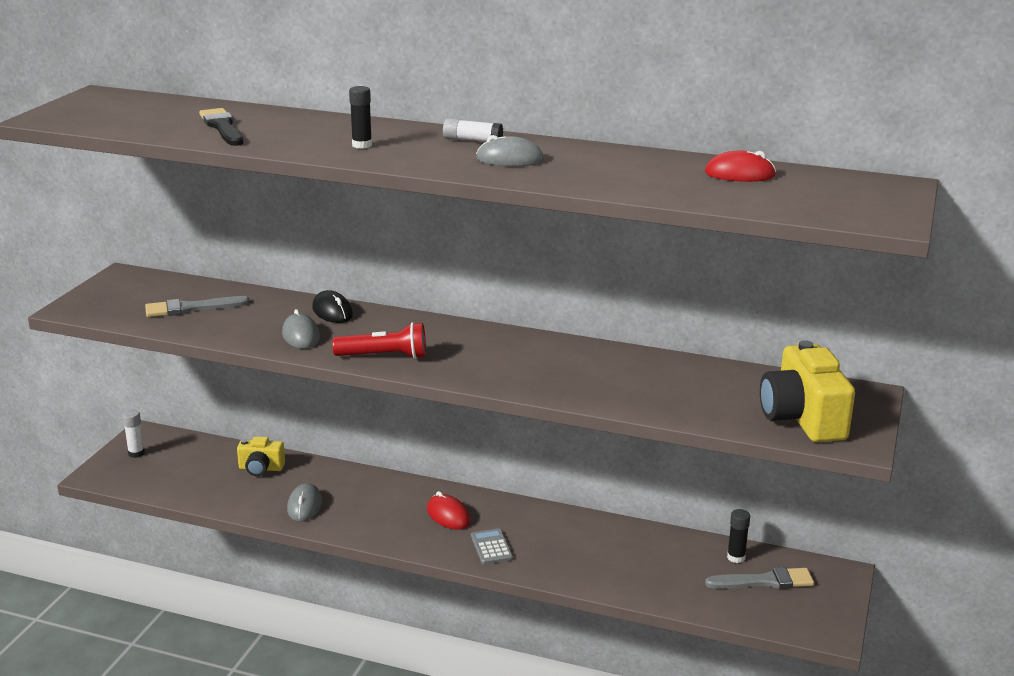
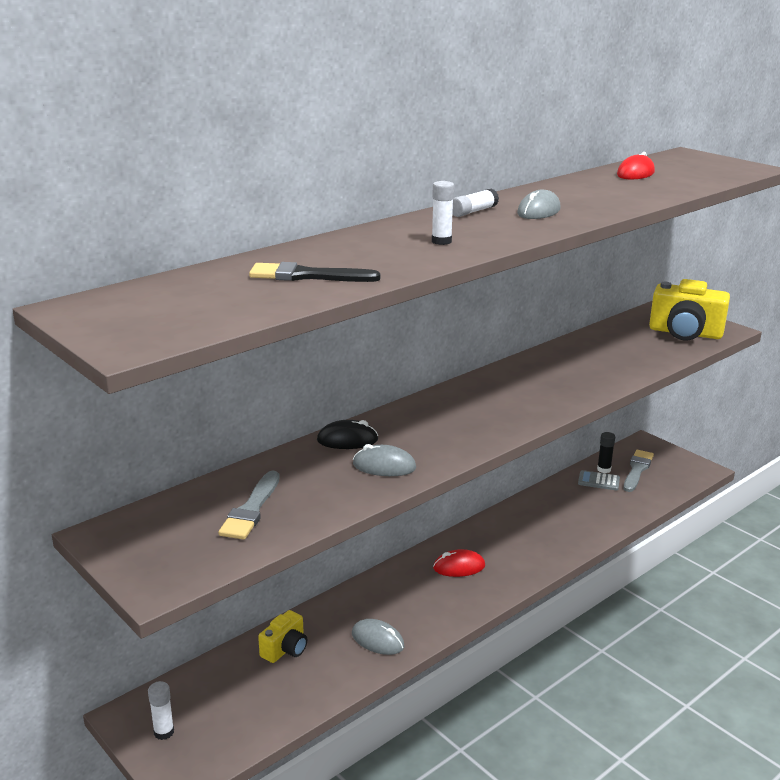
camera: 60 degrees left, 0 degrees up
red flashlight [332,322,426,359] -> none
black glue stick [349,86,372,149] -> white glue stick [432,181,454,245]
grey calculator [471,528,513,564] -> grey calculator moved to [578,470,620,490]

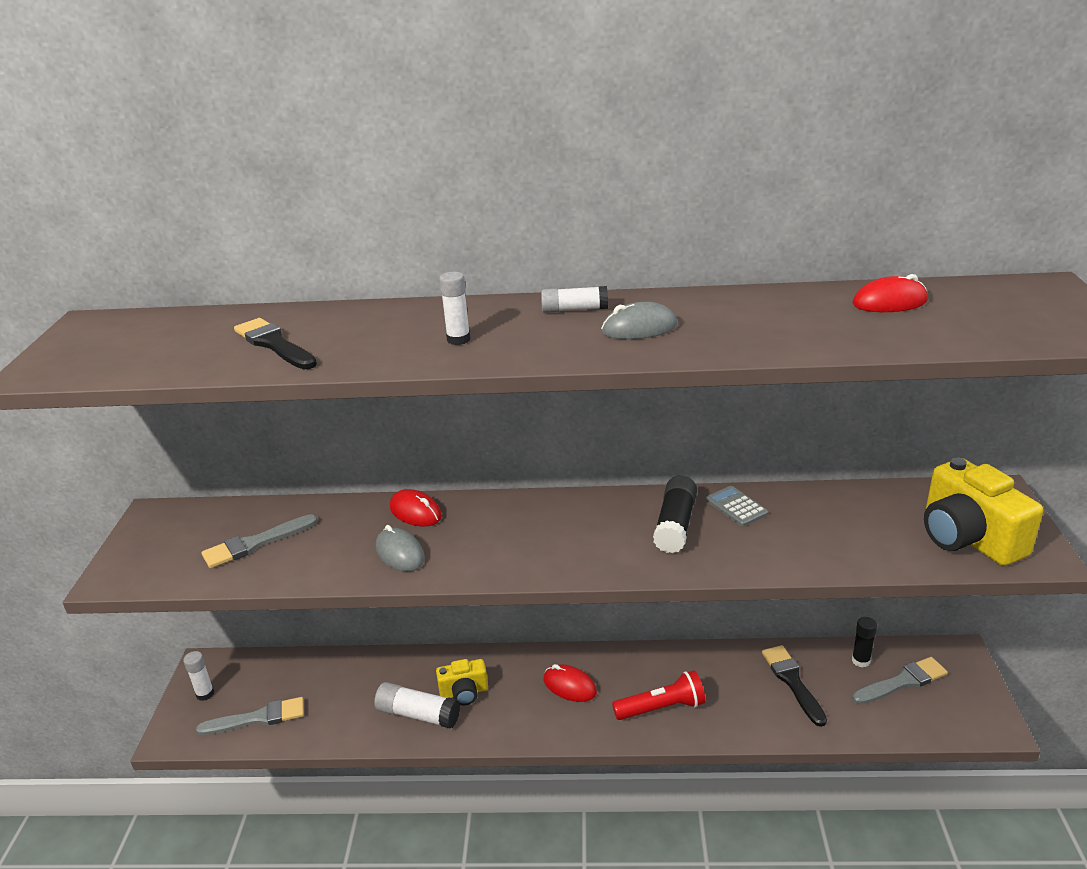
camera: 45 degrees right, 5 degrees up
yellow camera [258,610,307,663] -> yellow camera moved to [436,659,488,706]
black mouse [317,420,379,449] -> red mouse [390,489,442,526]
grey mouse [352,619,404,655] -> white glue stick [374,682,460,729]
grey calculator [578,470,620,490] -> grey calculator moved to [706,486,768,527]
none -> grey brush [196,697,304,735]
none -> red flashlight [612,670,705,720]
none -> black glue stick [653,475,697,553]
none -> black brush [762,645,827,727]

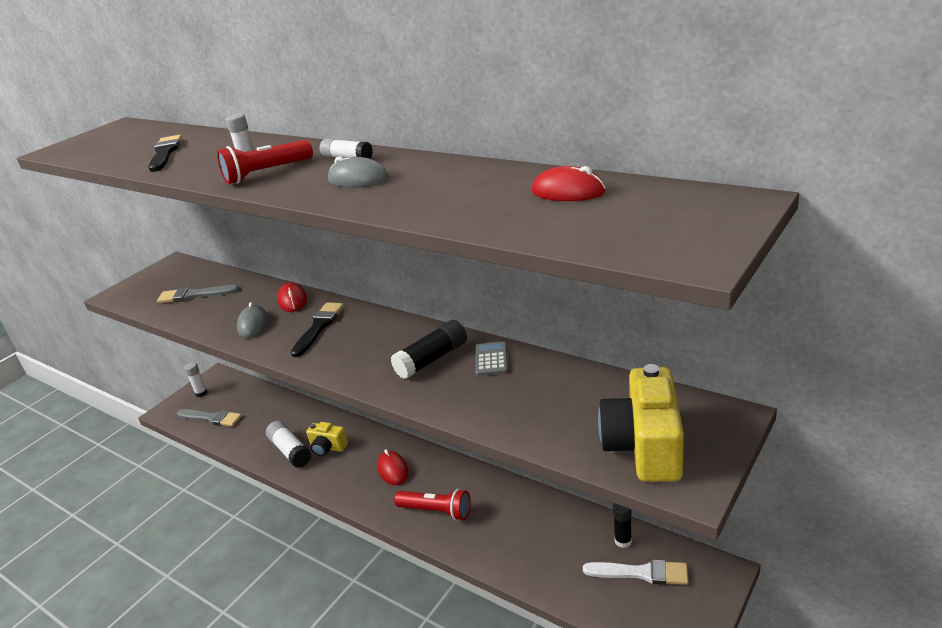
camera: 35 degrees right, 0 degrees up
black brush [762,645,827,727] -> black brush moved to [291,302,344,357]
grey brush [852,657,948,705] -> white brush [583,560,689,585]
none -> red flashlight [217,140,313,184]

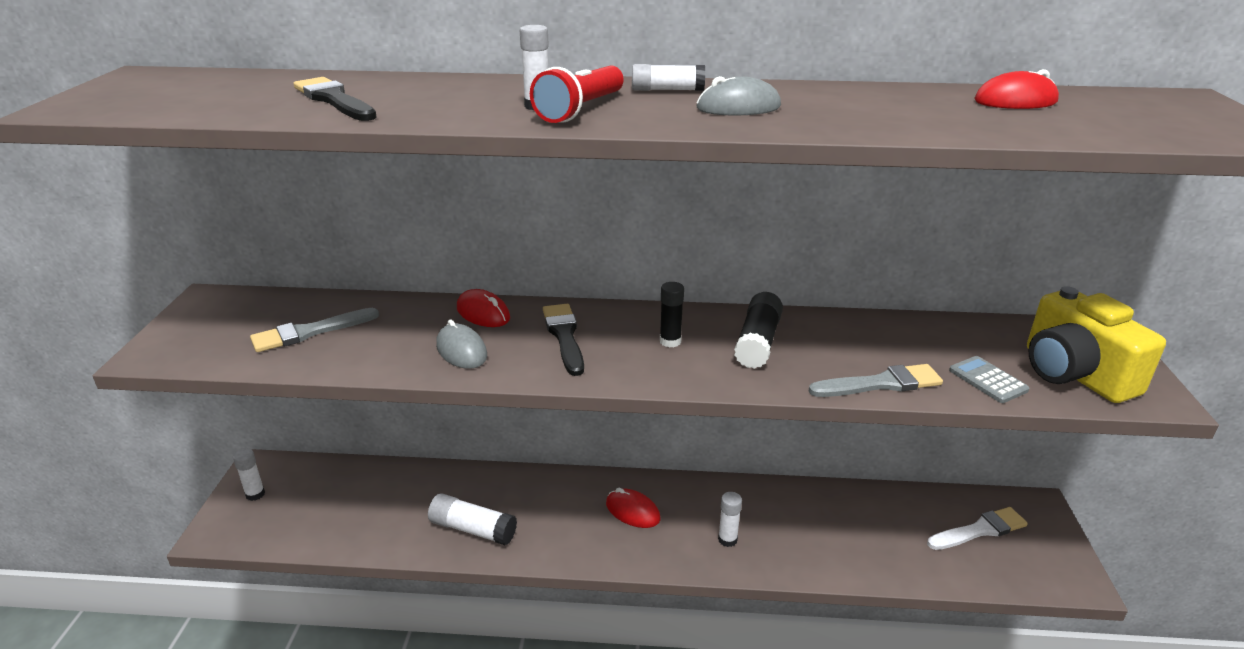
camera: 35 degrees left, 0 degrees up
grey brush [177,409,242,427] -> grey brush moved to [809,364,943,397]
yellow camera [306,422,348,457] -> none
red flashlight [394,489,471,521] -> white glue stick [718,492,742,547]
grey calculator [475,341,508,376] -> grey calculator moved to [949,356,1029,403]
black glue stick [613,503,632,548] -> black glue stick moved to [660,282,684,348]

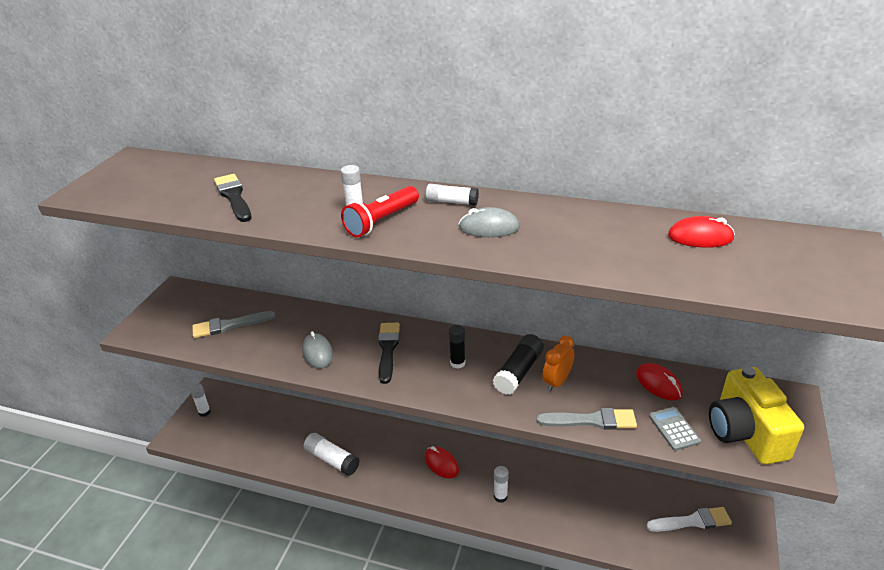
camera: 15 degrees right, 5 degrees up
red mouse [457,289,510,327] -> red mouse moved to [636,363,683,400]
none -> orange clock [542,336,574,392]

